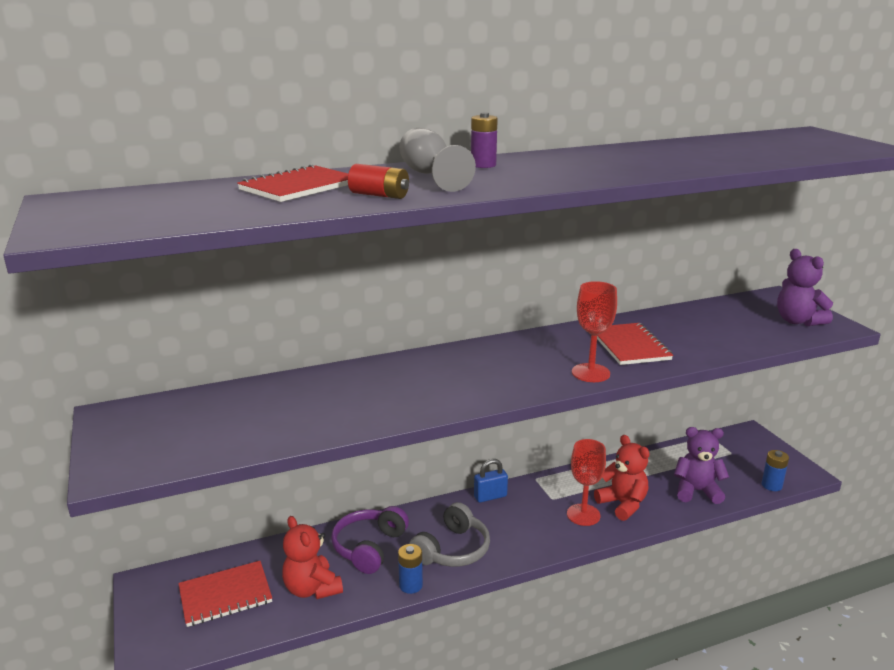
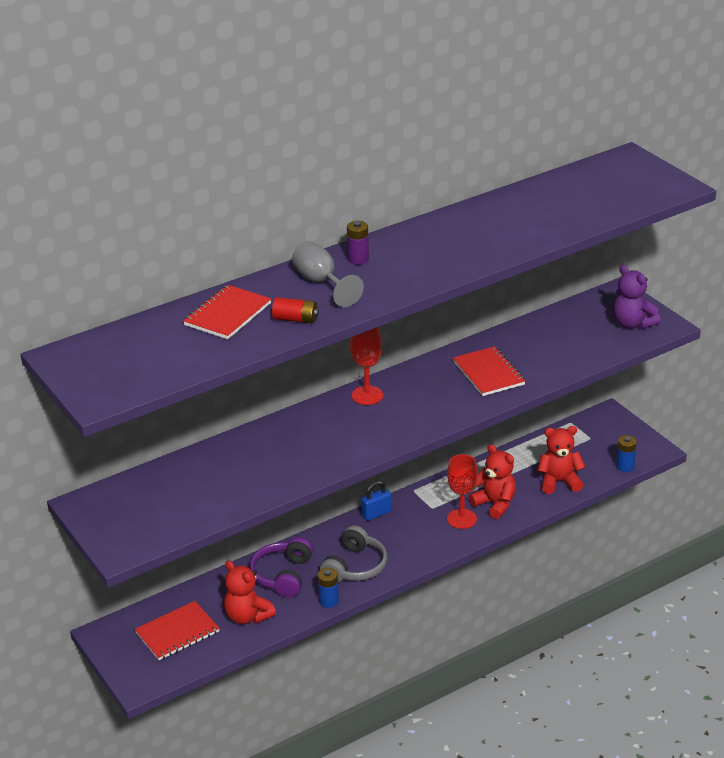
camera: 10 degrees left, 10 degrees up
red goblet [572,281,617,382] -> red goblet moved to [350,328,383,405]
purple teddy bear [674,427,729,504] -> red teddy bear [538,426,585,494]

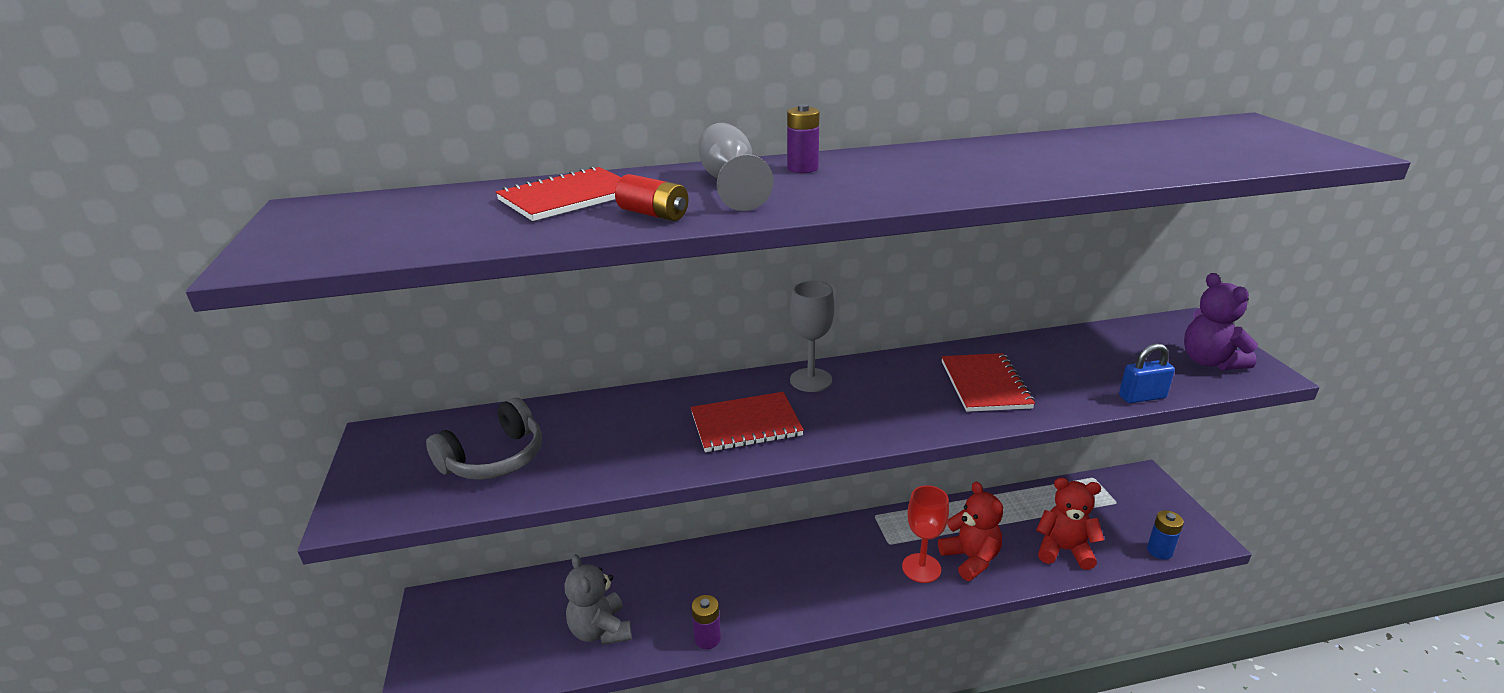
camera: 20 degrees right, 5 degrees down
red notebook [135,601,220,660] -> red notebook moved to [691,392,804,452]
red teddy bear [224,560,276,624] -> grey teddy bear [565,554,632,645]
purple headphones [250,537,313,598] -> none
blue battery [318,568,339,608] -> purple battery [692,595,721,649]
grey headphones [320,525,387,583] -> grey headphones moved to [426,398,542,480]
red goblet [350,328,383,405] -> grey goblet [790,281,834,392]
blue padlock [361,481,391,521] -> blue padlock moved to [1119,343,1175,403]

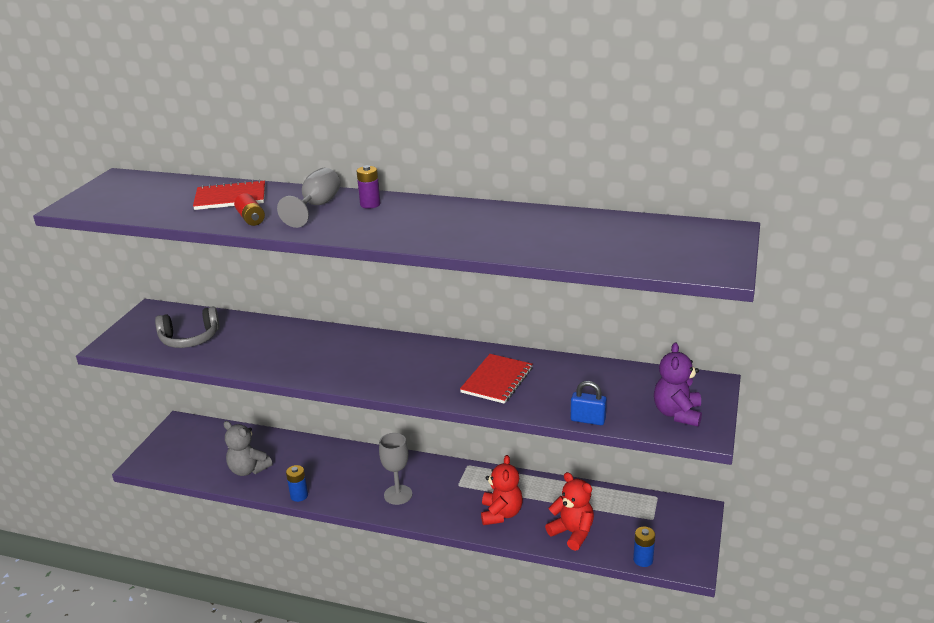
camera: 30 degrees right, 0 degrees up
grey teddy bear [565,554,632,645] -> grey teddy bear turned 60 degrees counterclockwise [223,421,272,476]
red notebook [691,392,804,452] -> none
purple battery [692,595,721,649] -> blue battery [286,465,308,502]
grey goblet [790,281,834,392] -> grey goblet moved to [379,433,412,505]
red goblet [902,485,949,583] -> none

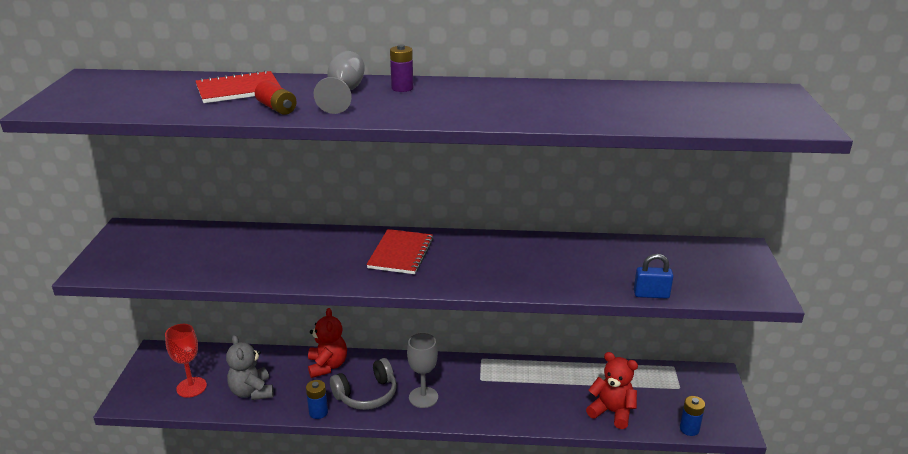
camera: 15 degrees left, 0 degrees up
grey headphones [155,307,220,348] -> grey headphones moved to [330,358,397,410]
grey teddy bear [223,421,272,476] -> grey teddy bear turned 45 degrees clockwise [226,335,274,400]
red notebook [460,354,533,404] -> red notebook moved to [366,229,433,274]
red teddy bear [481,455,523,525] -> red teddy bear moved to [308,308,347,378]
purple teddy bear [654,342,702,427] -> none
none -> red goblet [165,324,207,398]

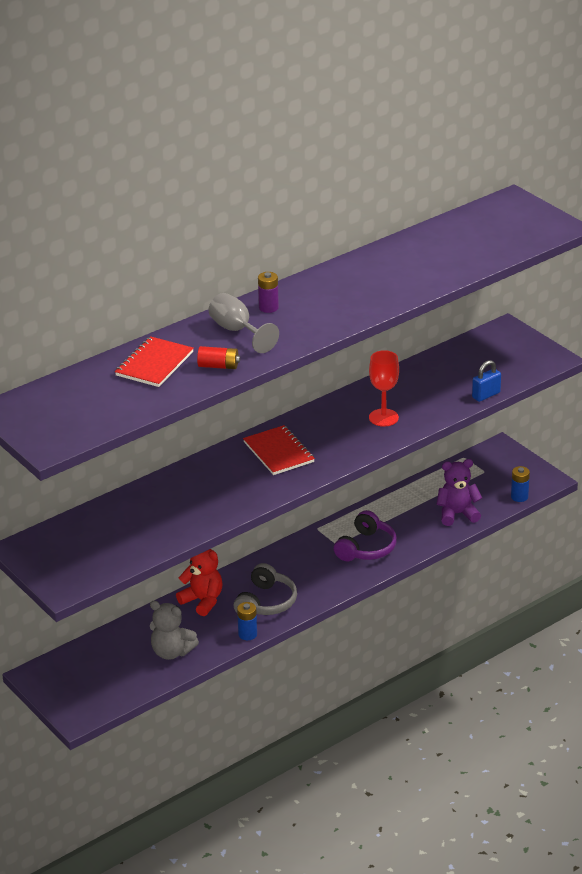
camera: 40 degrees left, 5 degrees up
red goblet [165,324,207,398] -> red goblet moved to [369,350,399,427]
grey goblet [407,333,438,408] -> none
red teddy bear [586,352,638,429] -> purple teddy bear [437,459,482,526]
none -> purple headphones [334,510,397,561]

